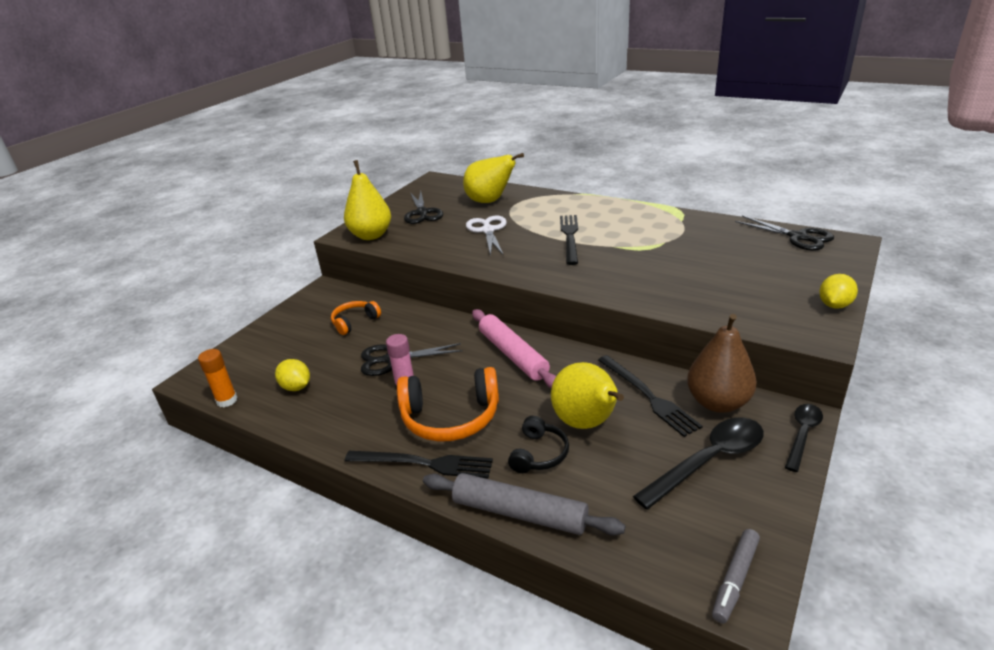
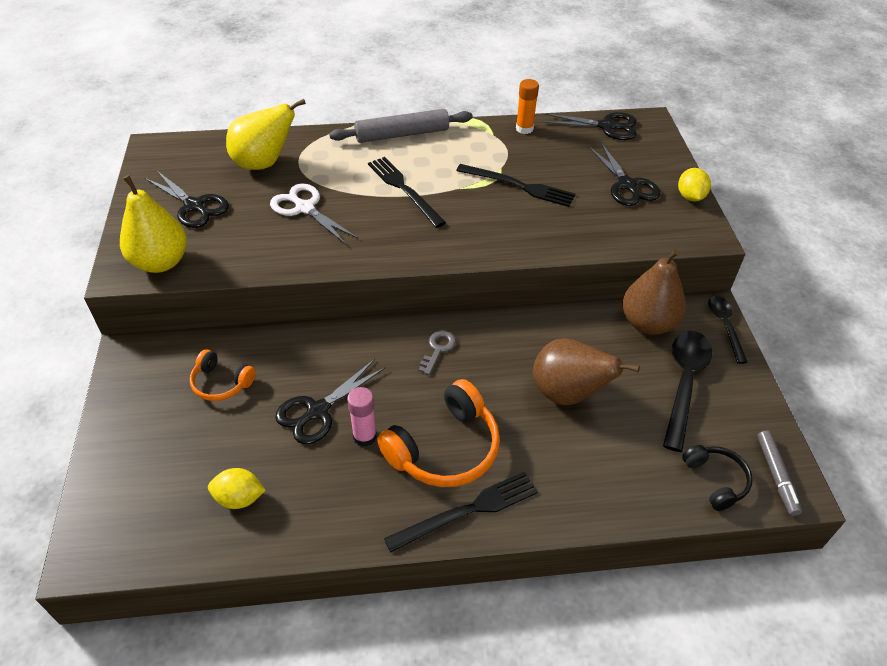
camera: 40 degrees left, 15 degrees up
orange glue stick [198,349,238,407] -> orange glue stick moved to [516,79,539,134]
orange headphones [331,301,381,335] -> orange headphones turned 75 degrees counterclockwise [190,349,256,401]
grey rolling pin [423,473,625,536] -> grey rolling pin moved to [329,109,473,143]
pink rolling pin [472,309,556,388] -> grey key [418,331,456,375]
black headphones [508,416,569,473] -> black headphones moved to [682,445,753,511]
yellow pear [551,362,624,429] -> brown pear [533,338,640,405]
black fork [598,355,703,437] -> black fork moved to [456,164,576,207]
none -> black scissors [589,143,661,206]

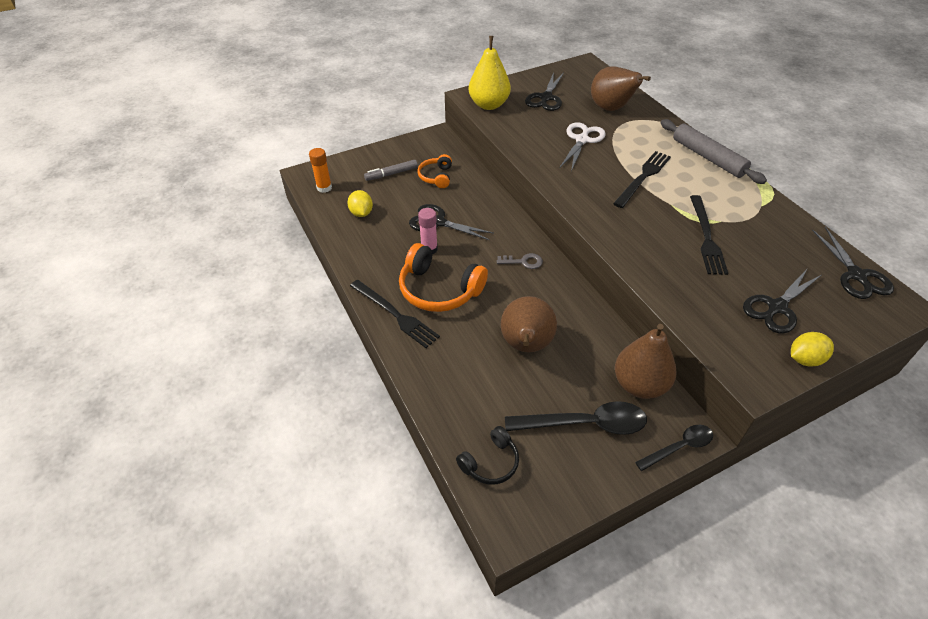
camera: 70 degrees right, 0 degrees up
yellow pear [226,99,306,170] -> brown pear [591,66,651,111]
orange glue stick [516,79,539,134] -> orange glue stick moved to [309,148,332,193]
grey marker [757,431,802,516] -> grey marker moved to [364,160,418,181]

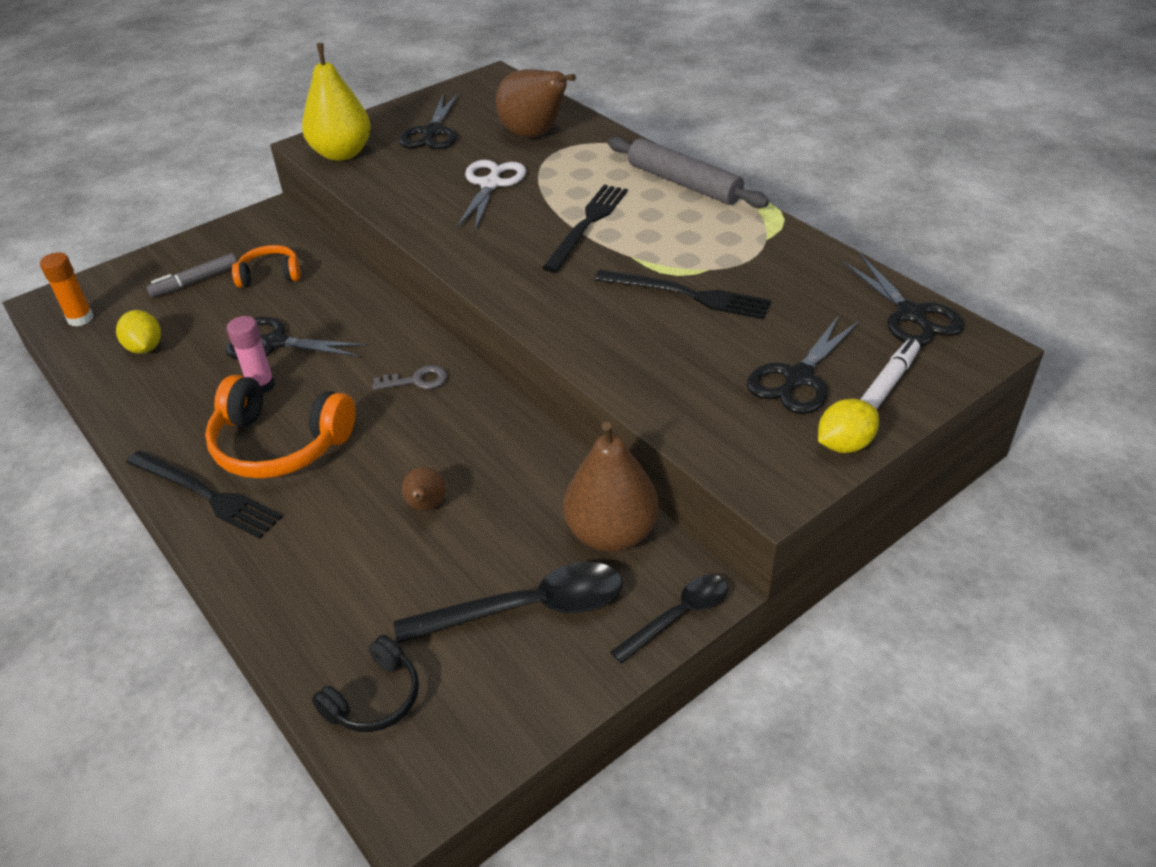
camera: 10 degrees left, 5 degrees down
orange headphones [418,154,452,188] -> orange headphones turned 90 degrees clockwise [232,245,301,287]
brown pear [501,296,557,352] -> brown pear [402,467,446,511], size x0.48
black fork [690,195,728,275] -> black fork turned 60 degrees counterclockwise [594,270,771,319]
none -> white marker [860,338,920,410]

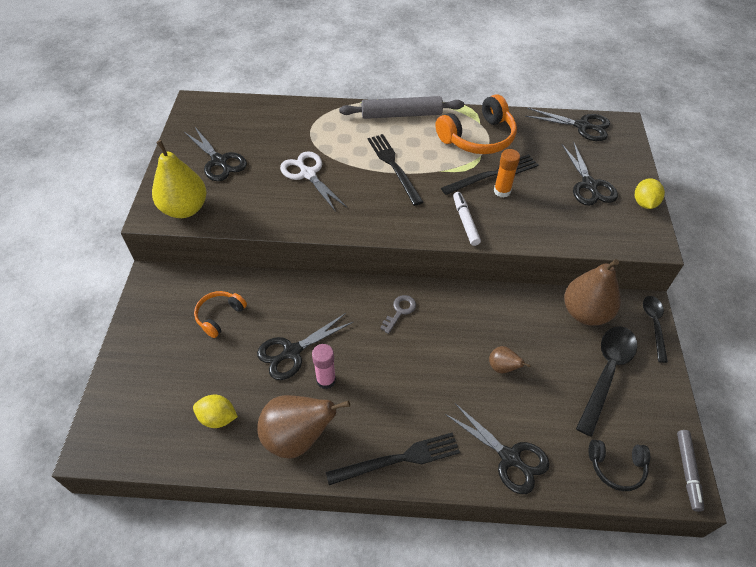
camera: 50 degrees left, 10 degrees up
orange glue stick [40,252,94,326] -> orange glue stick moved to [494,149,520,198]
grey marker [146,253,237,297] -> grey marker moved to [677,430,704,512]
orange headphones [205,375,355,479] -> orange headphones moved to [435,94,517,154]
black headphones [312,635,419,732] -> black headphones turned 105 degrees clockwise [588,440,650,491]
brown pear [495,69,576,137] -> brown pear moved to [257,395,350,459]
white marker [860,338,920,410] -> white marker moved to [453,192,481,246]
none -> black scissors [445,403,550,494]

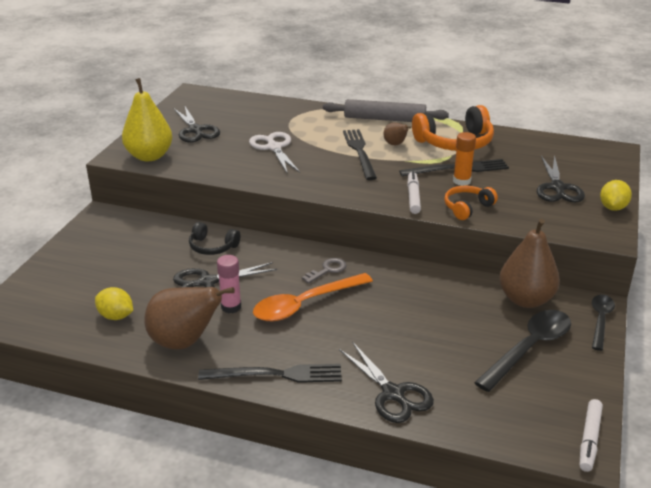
camera: 15 degrees right, 20 degrees down
orange headphones [194,291,247,338] -> orange headphones moved to [444,186,498,220]
brown pear [489,346,531,374] -> brown pear moved to [383,123,411,145]
black scissors [525,108,610,141] -> none
black headphones [588,440,650,491] -> black headphones moved to [189,222,240,255]
grey marker [677,430,704,512] -> white marker [579,399,603,472]
none -> orange spoon [253,273,373,321]

